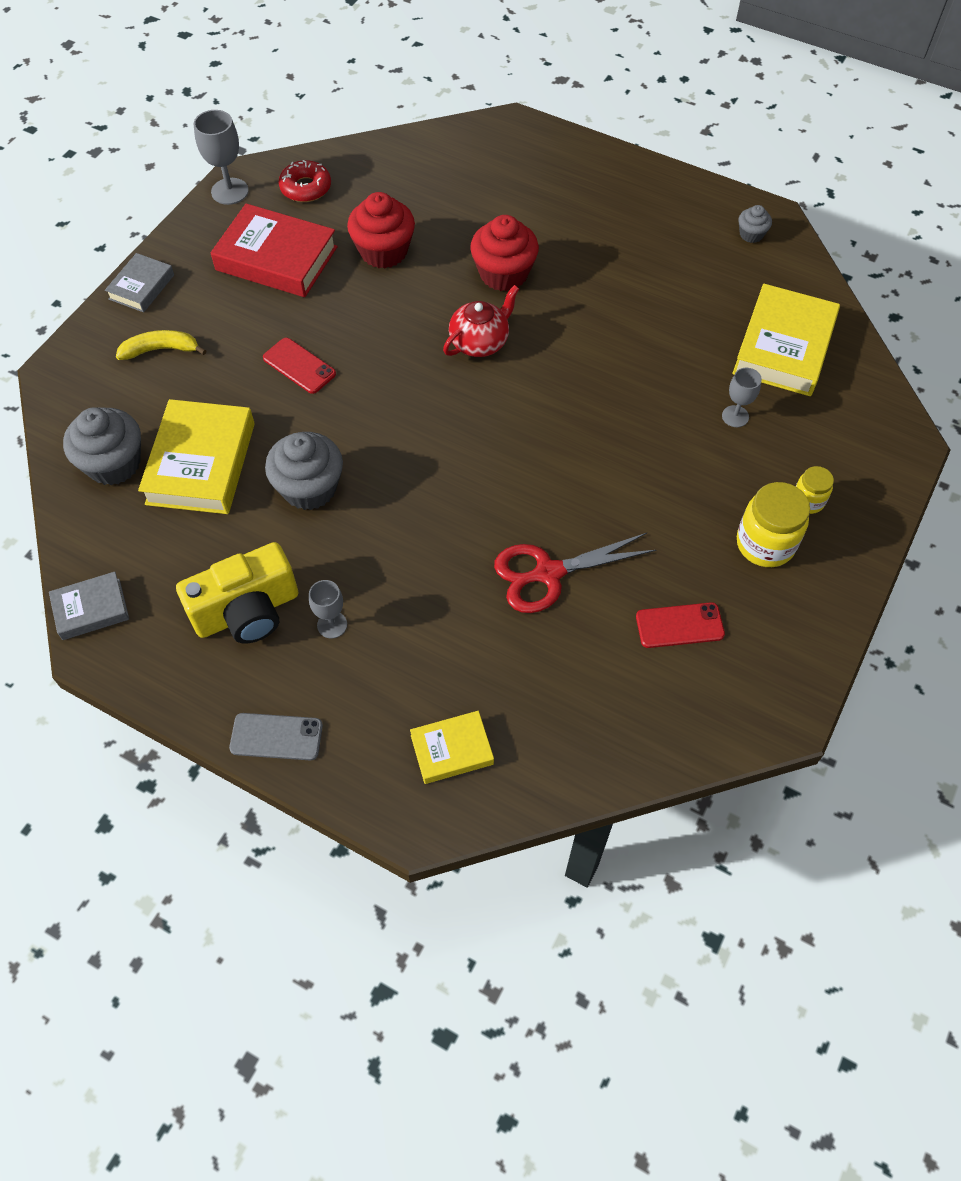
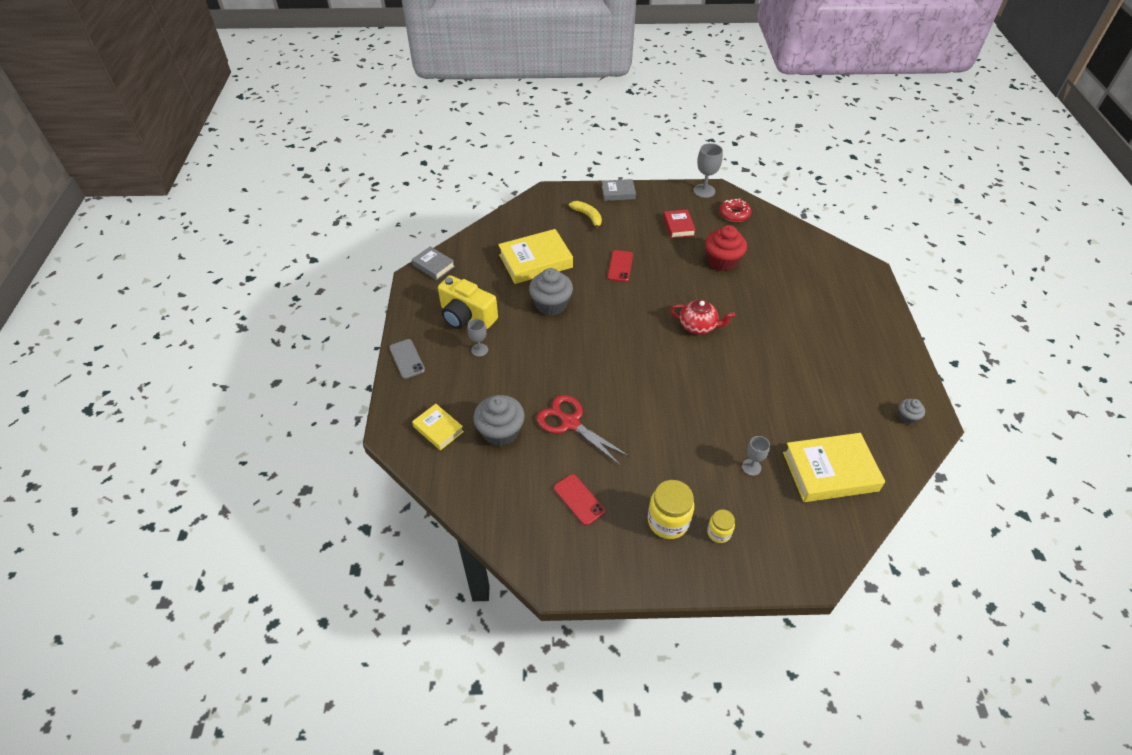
camera: 60 degrees right, 10 degrees down
grey cupcake [63,407,141,485] -> grey cupcake moved to [473,395,525,446]
red book [211,203,338,297] -> red book [663,209,696,238], size x0.55
red cupcake [470,215,539,291] -> none

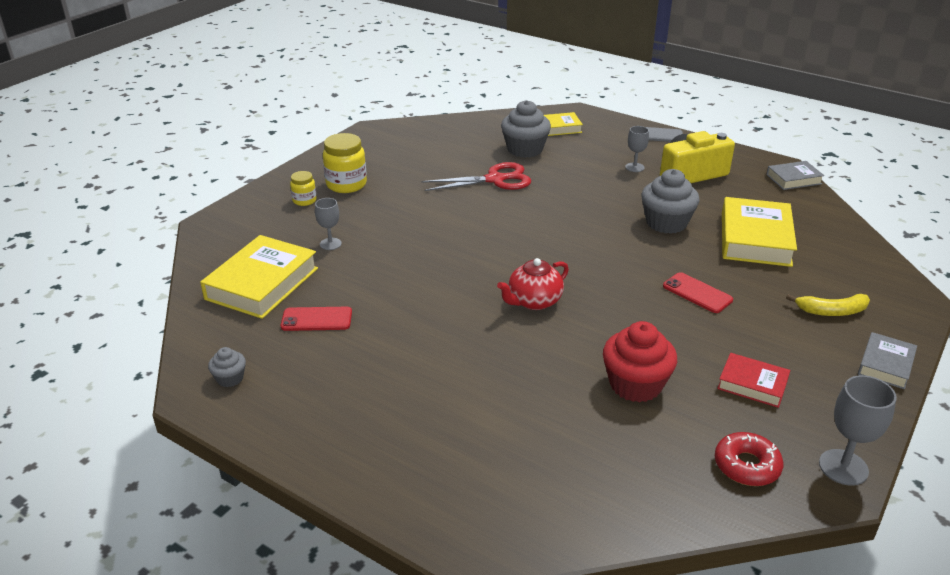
camera: 125 degrees right, 15 degrees down
red phone [554,474,605,526] -> red phone moved to [281,307,352,331]

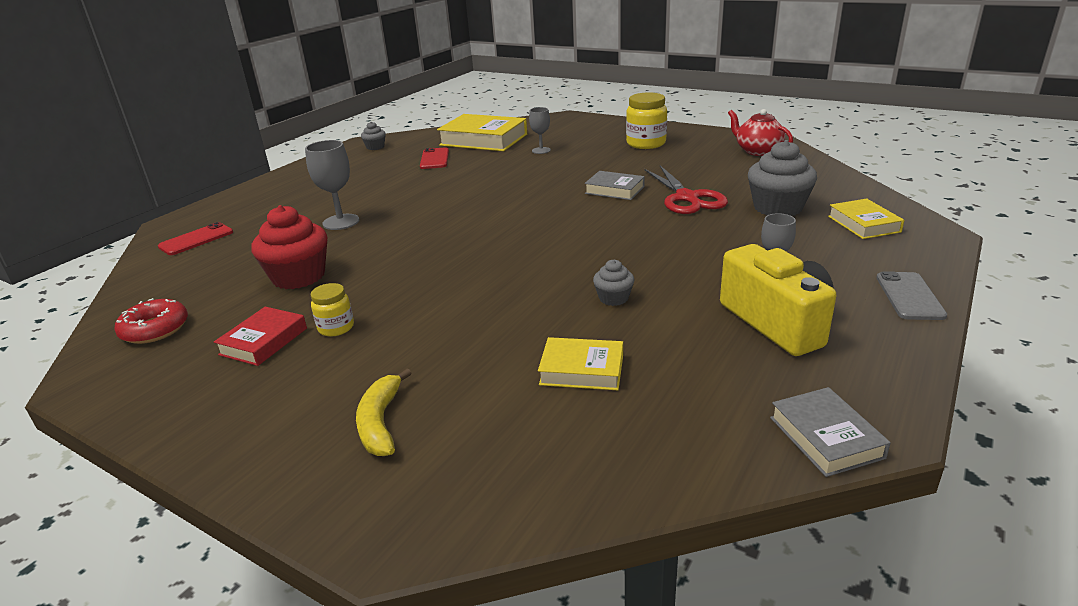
camera: 90 degrees right, 5 degrees down
yellow jar [290,171,317,206] -> yellow jar moved to [310,283,354,337]
red teapot [497,258,569,310] -> red teapot moved to [728,109,793,156]
grey cupcake [641,169,700,234] -> grey cupcake [593,260,635,306], size x0.51
red phone [663,272,733,313] -> red phone moved to [158,222,233,255]
yellow book [722,197,797,267] -> yellow book [538,337,623,390], size x0.55
grey goblet [819,375,897,486] -> grey goblet moved to [305,140,359,230]
grey book [858,332,917,389] -> grey book moved to [585,171,645,200]

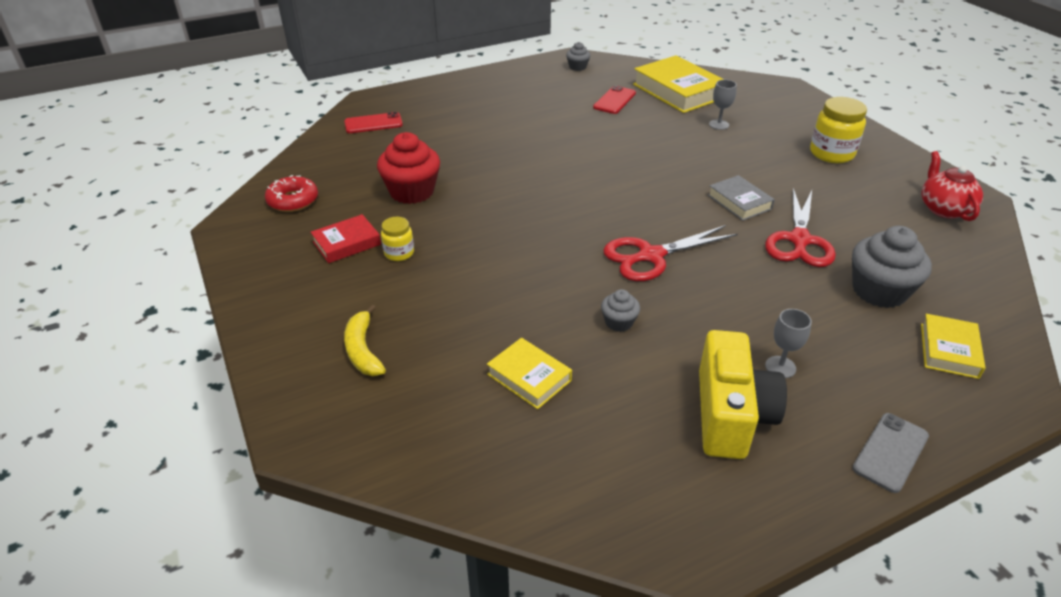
camera: 30 degrees right, 10 degrees up
grey goblet [305,140,359,230] -> none
yellow banana [356,369,411,456] -> yellow banana turned 45 degrees counterclockwise [344,305,386,376]
grey book [770,387,891,477] -> none
none -> red scissors [603,225,738,281]

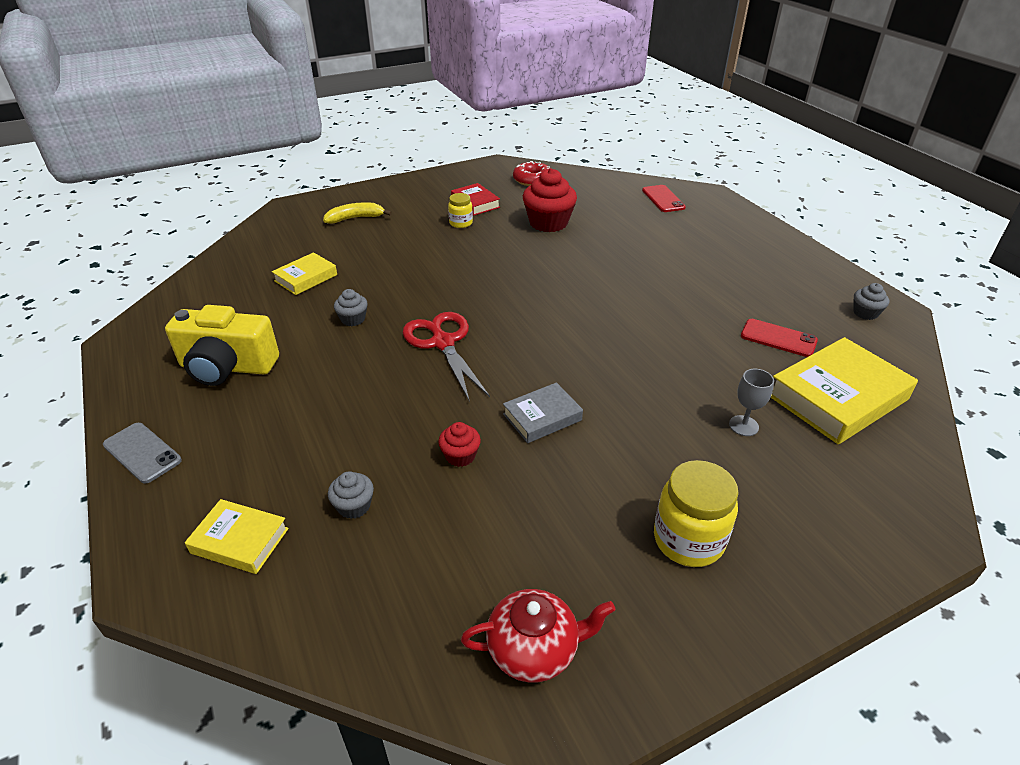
camera: 90 degrees right, 0 degrees up
red scissors [765,188,836,267] -> red cupcake [438,422,481,467]
grey goblet [765,309,812,378] -> none
grey cupcake [852,226,932,308] -> grey cupcake [328,471,374,519], size x0.51

